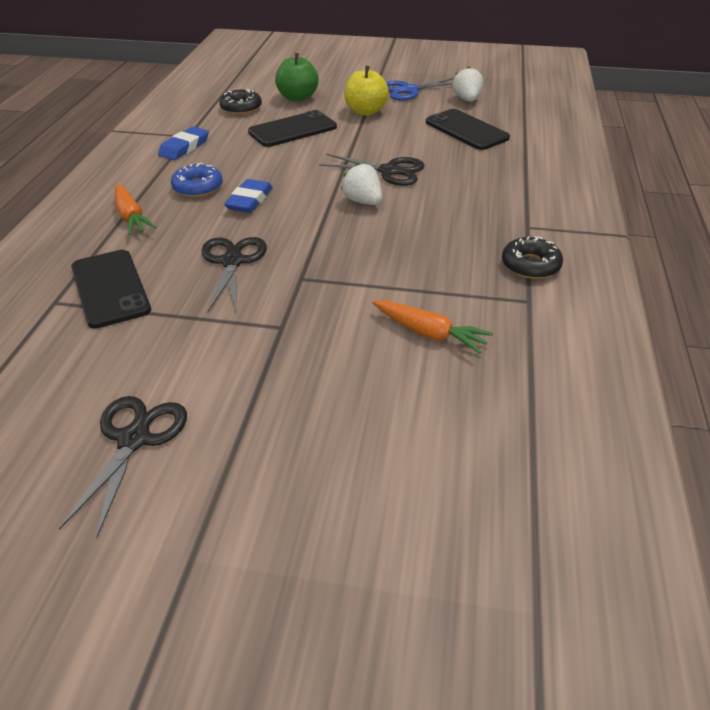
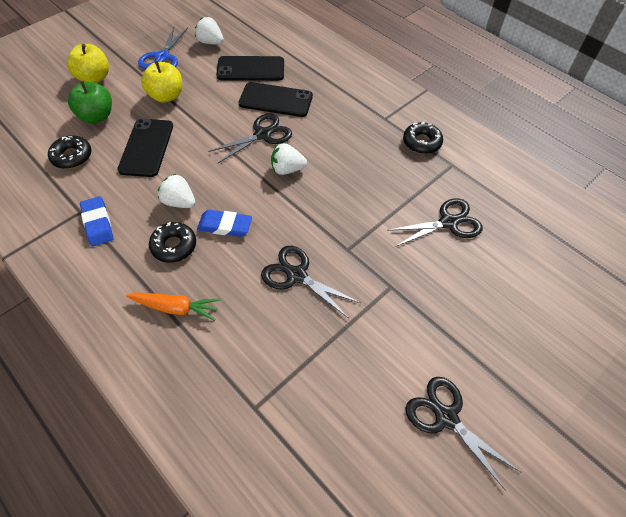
camera: 55 degrees left, 15 degrees up
black phone [71,250,151,329] -> black phone moved to [239,82,313,117]
blue donut [171,163,223,197] -> black donut [149,222,196,263]
blue eraser [224,179,273,213] -> blue eraser turned 45 degrees counterclockwise [197,210,252,237]
orange carrot [372,300,493,354] -> black scissors [387,198,483,247]
none -> yellow apple [67,44,109,83]
none -> white strawberry [158,174,195,208]

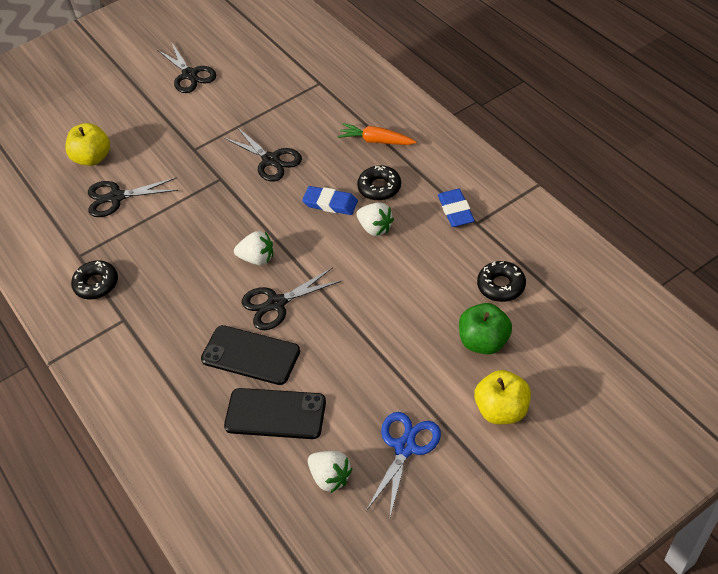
camera: 165 degrees left, 5 degrees down
black phone [117,119,173,177] -> none
yellow apple [141,60,182,103] -> yellow apple moved to [65,123,110,166]

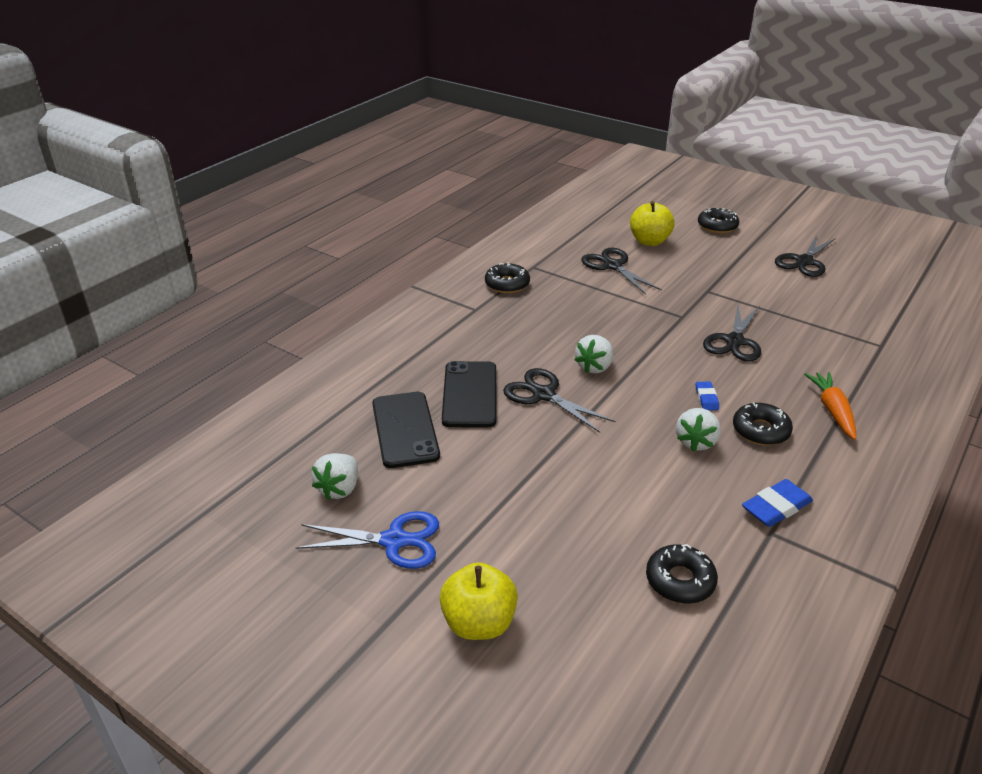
camera: 65 degrees right, 15 degrees down
white strawberry [234,231,273,265] -> white strawberry turned 45 degrees clockwise [574,335,613,373]
blue eraser [302,186,358,215] -> blue eraser [696,382,719,410], size x0.60
green apple [459,303,512,354] -> none
none -> black donut [698,208,739,233]

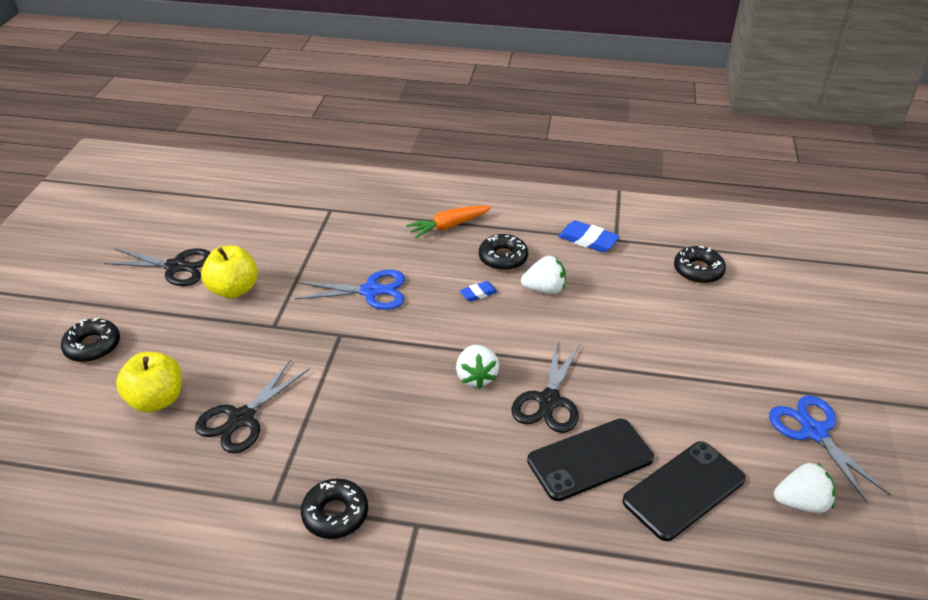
camera: 115 degrees left, 5 degrees up
yellow apple [440,562,518,640] -> yellow apple moved to [201,245,258,299]
white strawberry [574,335,613,373] -> white strawberry turned 75 degrees clockwise [456,345,499,389]
black scissors [703,305,761,361] -> blue scissors [295,270,405,310]

